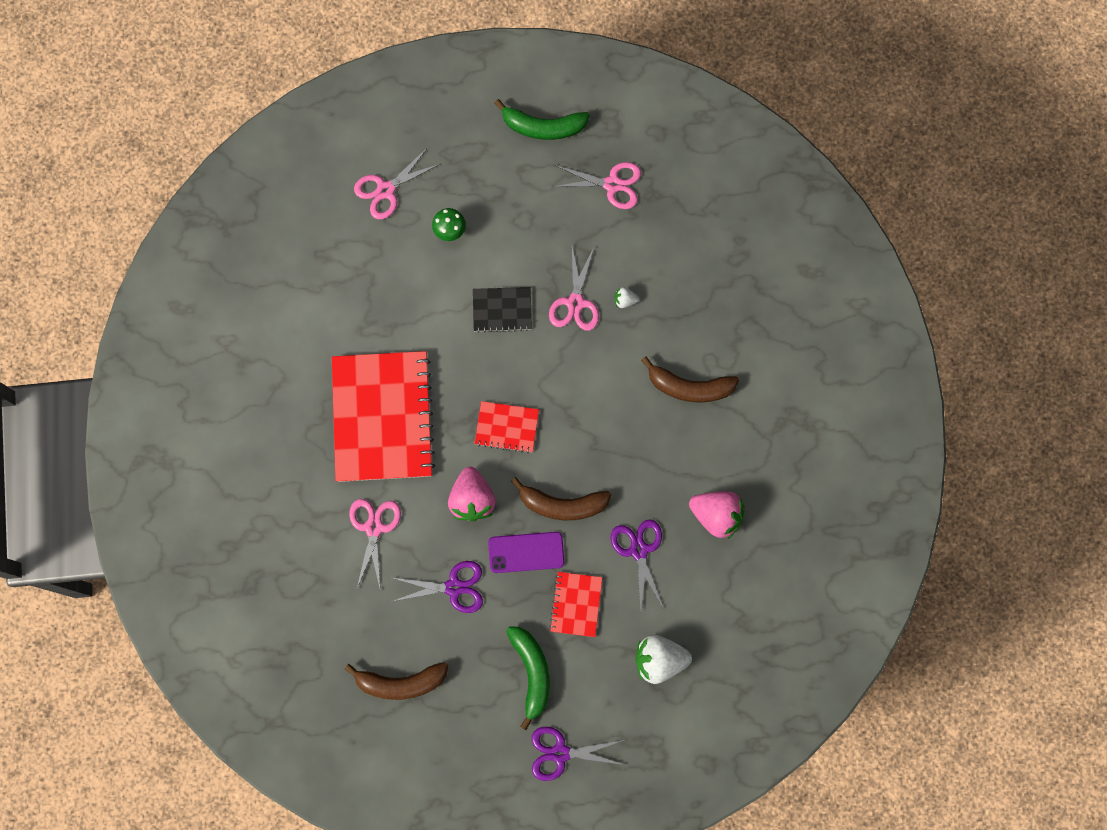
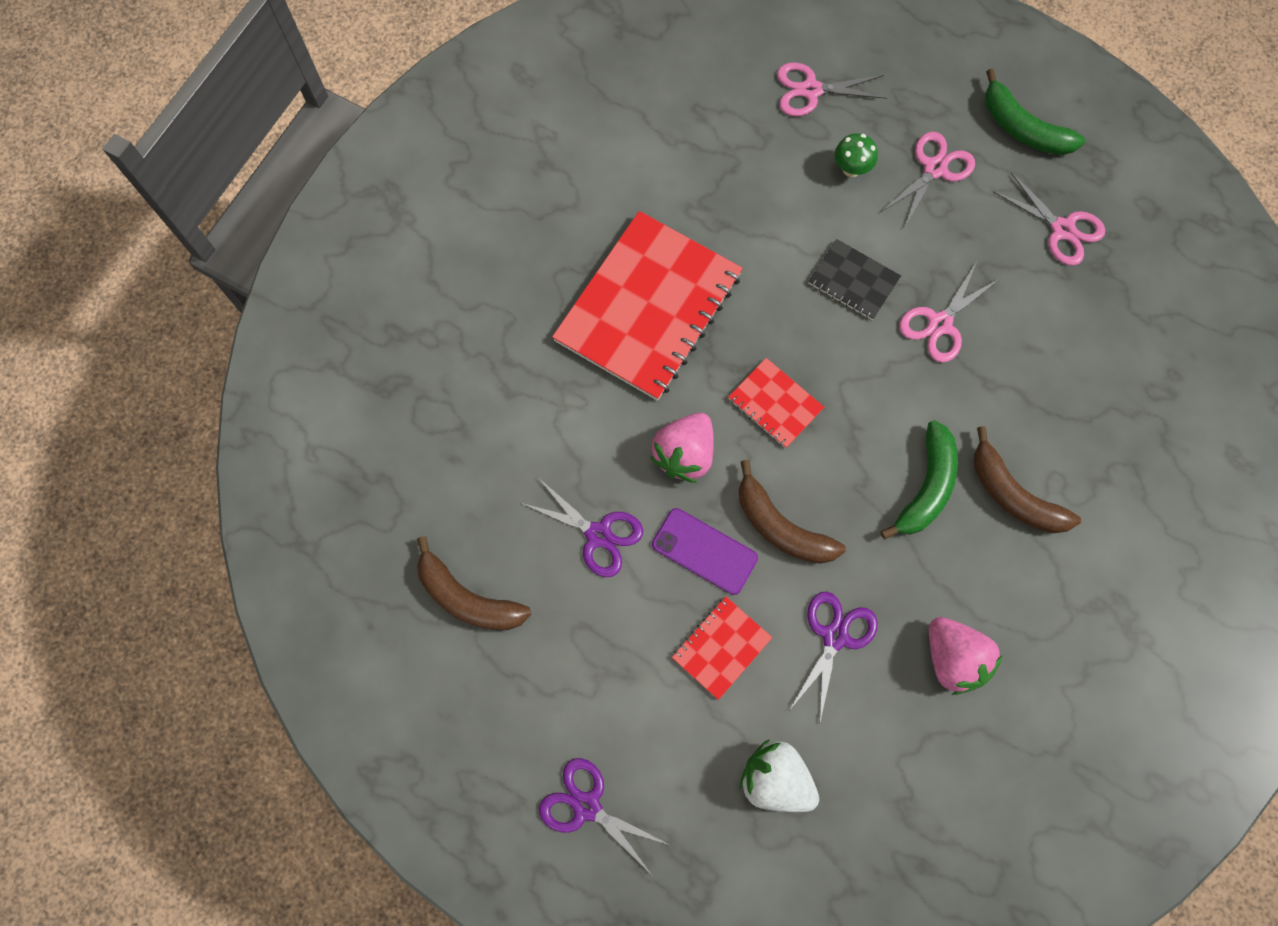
camera: 35 degrees right, 5 degrees down
pink scissors [349,499,401,588] -> pink scissors moved to [881,132,975,228]
green banana [506,626,550,730] -> green banana moved to [880,420,958,539]
white strawberry [615,287,639,308] -> none

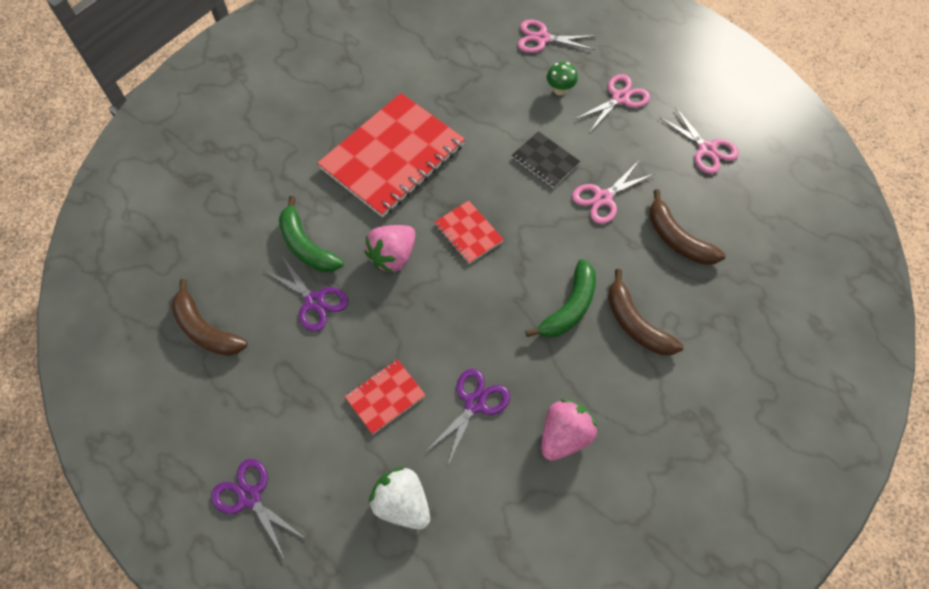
camera: 10 degrees right, 10 degrees down
purple phone [652,508,758,595] -> none
brown banana [739,460,846,564] -> brown banana moved to [649,189,726,265]
pink strawberry [929,617,1003,695] -> pink strawberry turned 120 degrees counterclockwise [541,399,598,461]
green banana [985,69,1085,155] -> green banana moved to [279,196,344,272]

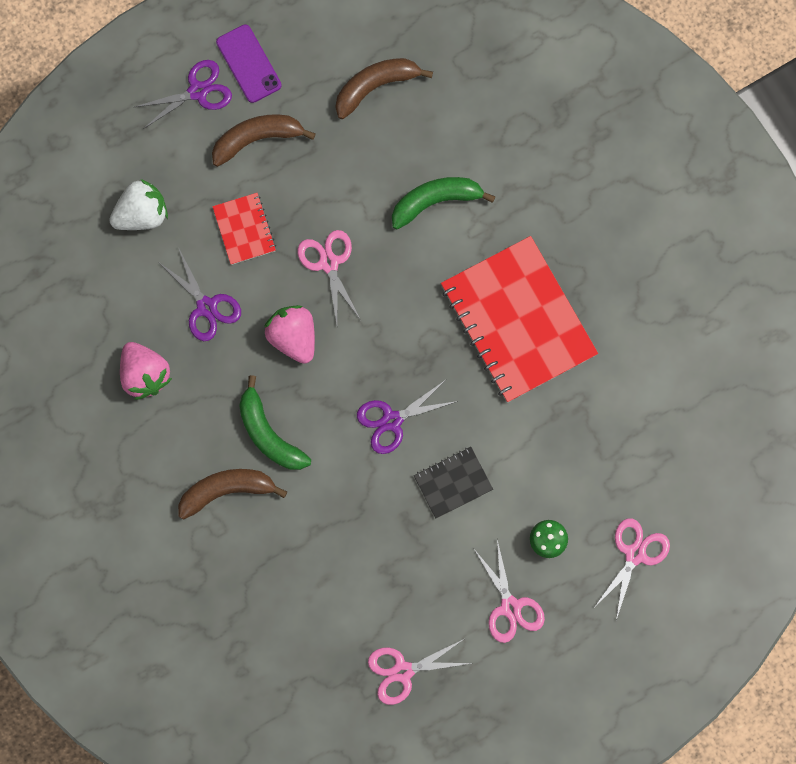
camera: 110 degrees right, 15 degrees up
purple scissors [264,256,348,332] -> purple scissors moved to [357,381,458,454]
pink strawberry [364,225,416,274] -> pink strawberry moved to [264,305,315,364]
red notebook [434,200,504,264] -> none
pink scissors [572,161,654,224] -> pink scissors moved to [298,230,360,324]
brown banana [649,189,726,265] -> brown banana moved to [212,114,316,167]
none -> purple phone [216,24,281,103]

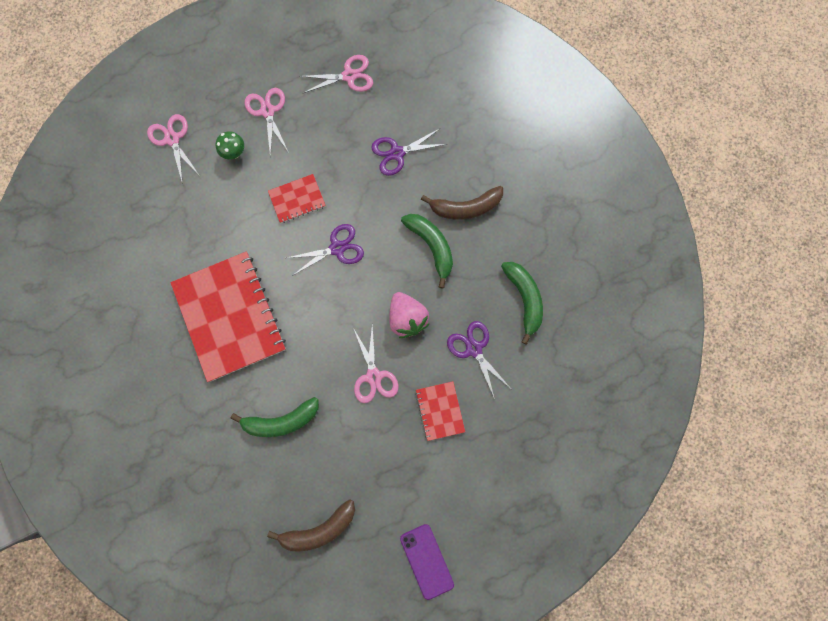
camera: 175 degrees left, 0 degrees up
white strawberry [109,179,168,230] -> none
pink strawberry [120,342,172,400] -> green banana [501,262,543,345]
purple scissors [135,60,232,129] -> purple scissors moved to [371,128,446,176]
brown banana [212,114,316,167] -> none
black notebook [414,447,493,518] -> red notebook [268,174,326,223]
pink scissors [595,518,670,620] -> pink scissors turned 120 degrees clockwise [147,114,200,184]

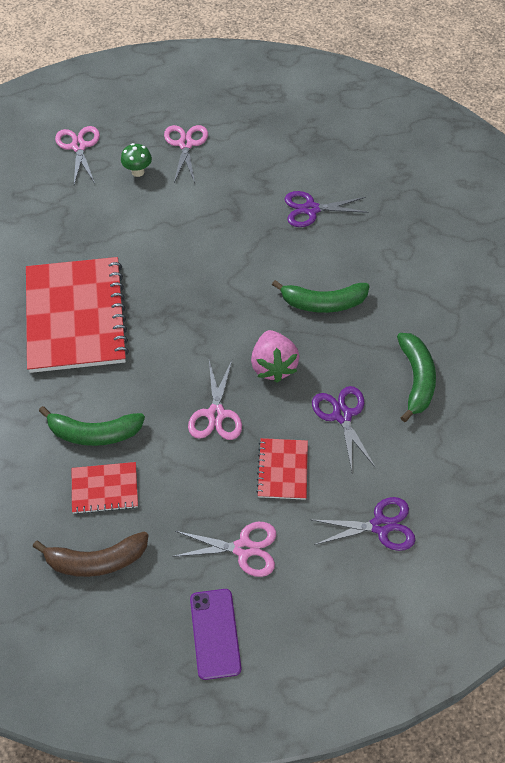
camera: 15 degrees right, 20 degrees down
red notebook [268,174,326,223] -> red notebook moved to [72,462,138,514]
purple scissors [287,224,364,276] -> purple scissors moved to [312,497,415,551]
pink scissors [299,55,373,93] -> pink scissors moved to [172,522,276,577]
green banana [401,214,453,289] -> green banana turned 105 degrees clockwise [272,280,370,313]
brown banana [421,186,503,220] -> none

